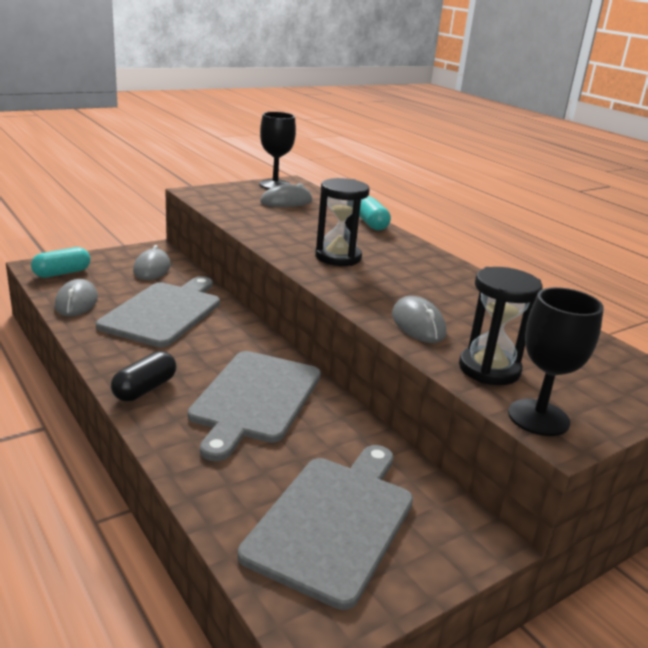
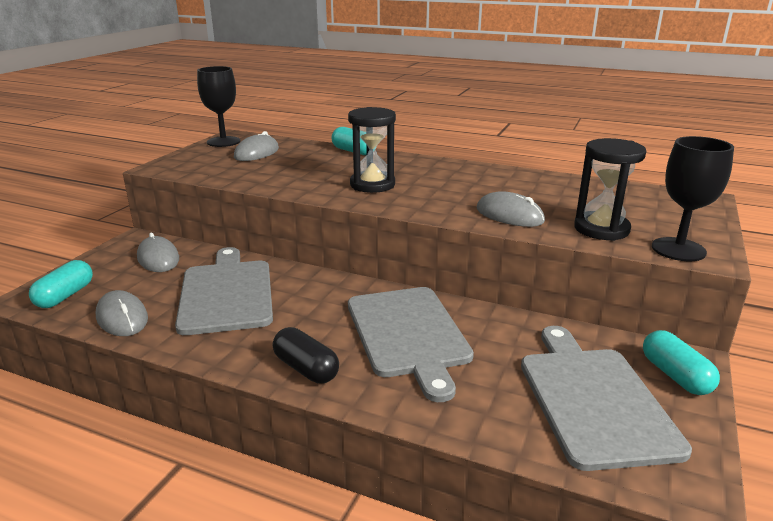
camera: 30 degrees left, 0 degrees up
black capsule [111,351,176,402] -> black capsule turned 45 degrees counterclockwise [273,327,339,383]
none -> turquoise capsule [643,330,720,395]

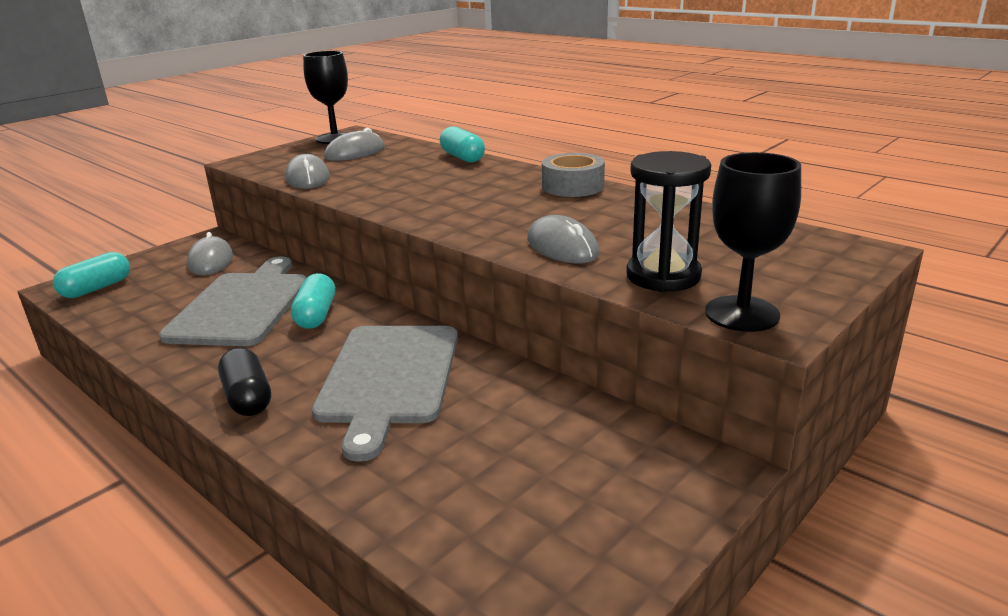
camera: 20 degrees right, 0 degrees up
grey mouse [96,290,148,336] -> grey mouse moved to [285,154,330,189]
black hourglass [348,107,396,193] -> none
grey cutting board [521,326,692,471] -> none
turquoise capsule [643,330,720,395] -> turquoise capsule moved to [291,273,335,329]
none -> grey tape [542,153,605,197]

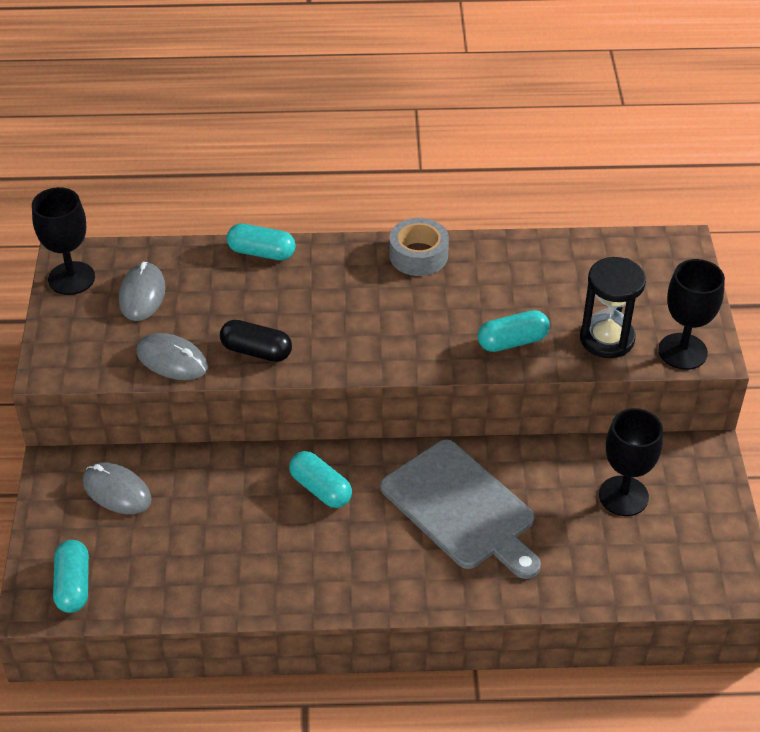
camera: 45 degrees left, 20 degrees up
grey cutting board [159,256,307,346] -> none
black capsule [218,348,271,416] -> black capsule moved to [220,320,292,362]
grey mouse [527,215,599,263] -> turquoise capsule [478,310,550,352]
none -> black goblet [599,408,663,516]

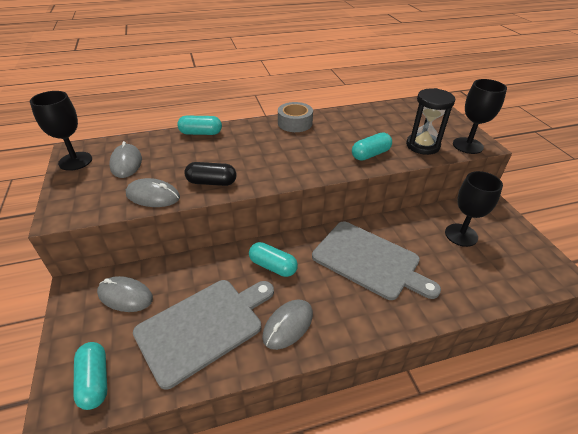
camera: 15 degrees left, 5 degrees down
none -> grey cutting board [133,280,274,390]
none -> grey mouse [262,299,313,350]

